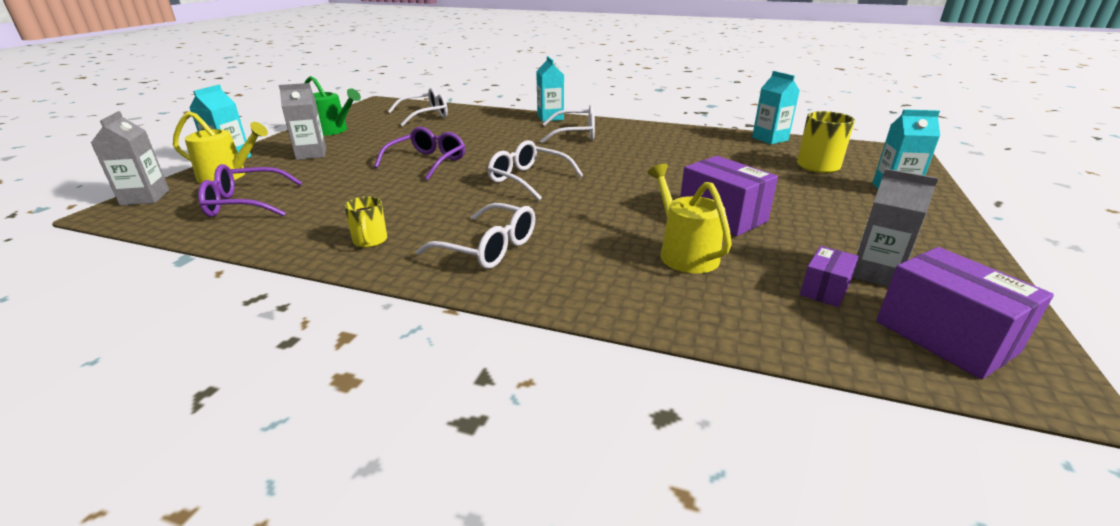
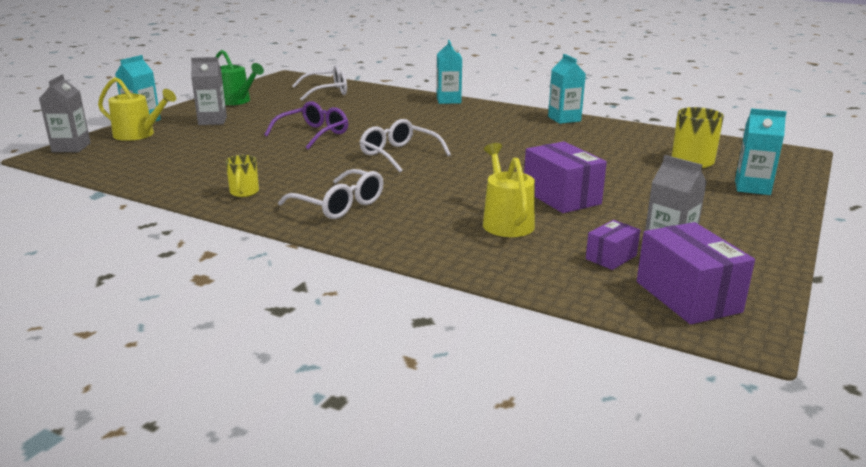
camera: 10 degrees right, 5 degrees down
purple glasses [198,164,302,217] -> none
white glasses [540,105,595,143] -> none
turquoise carton [752,71,800,144] -> turquoise carton moved to [548,54,586,124]

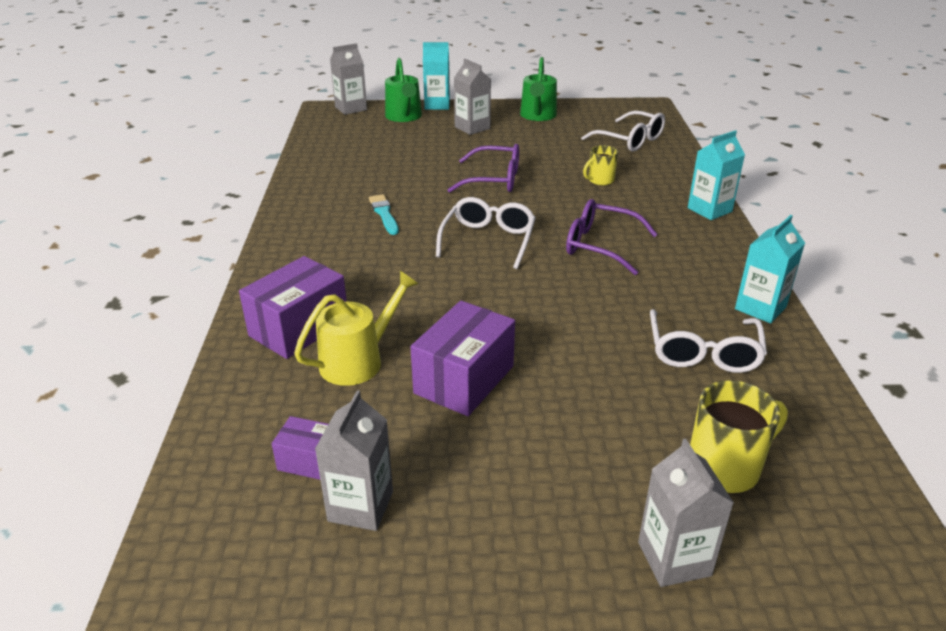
camera: 60 degrees right, 10 degrees up
yellow watering can [98,77,176,141] -> green watering can [385,58,422,122]
yellow mug [226,155,259,197] -> yellow mug moved to [583,145,618,186]
white glasses [278,169,383,219] -> white glasses moved to [650,309,767,373]
purple box [637,222,755,324] -> purple box moved to [239,256,347,359]
turquoise carton [735,109,787,195] -> grey carton [638,438,734,587]
none -> turquoise brush [369,194,399,235]
none -> purple glasses [566,199,658,275]

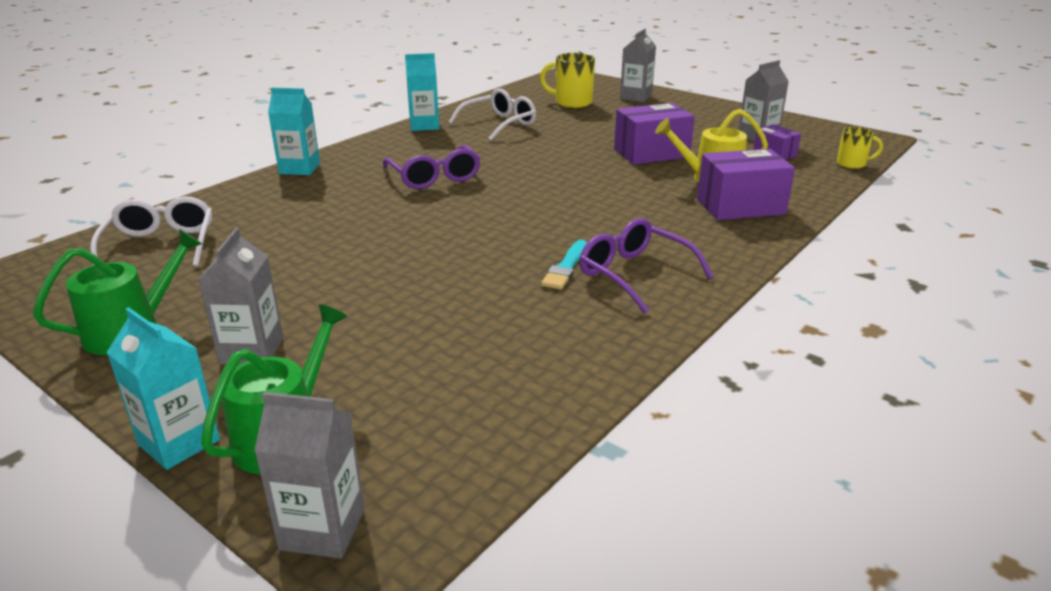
camera: 140 degrees left, 5 degrees down
white glasses [436,197,536,269] -> none
purple glasses [448,144,519,193] -> purple glasses moved to [579,218,714,314]
yellow mug [583,145,618,186] -> yellow mug moved to [837,127,883,169]

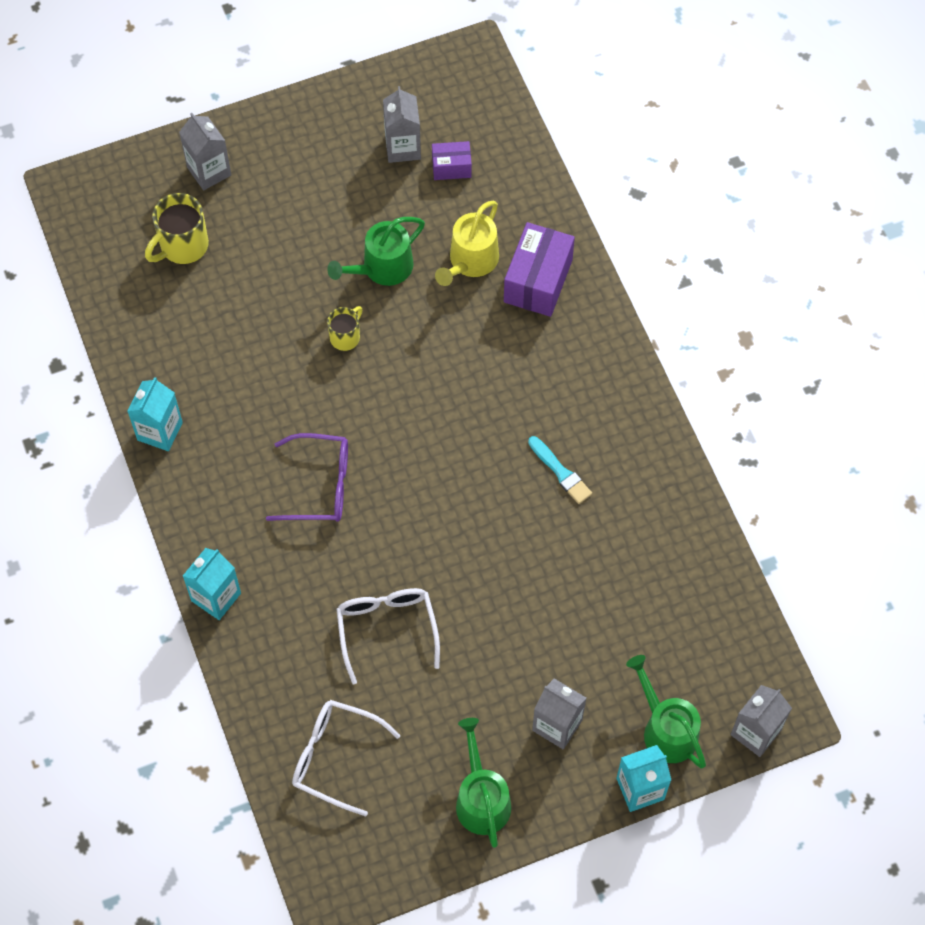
camera: 60 degrees left, 35 degrees up
white glasses [449,88,536,140] -> white glasses moved to [336,588,440,684]
purple glasses [579,218,714,314] -> none
purple box [614,103,695,165] -> green watering can [327,217,425,286]
yellow mug [837,127,883,169] -> yellow mug moved to [327,306,362,351]

